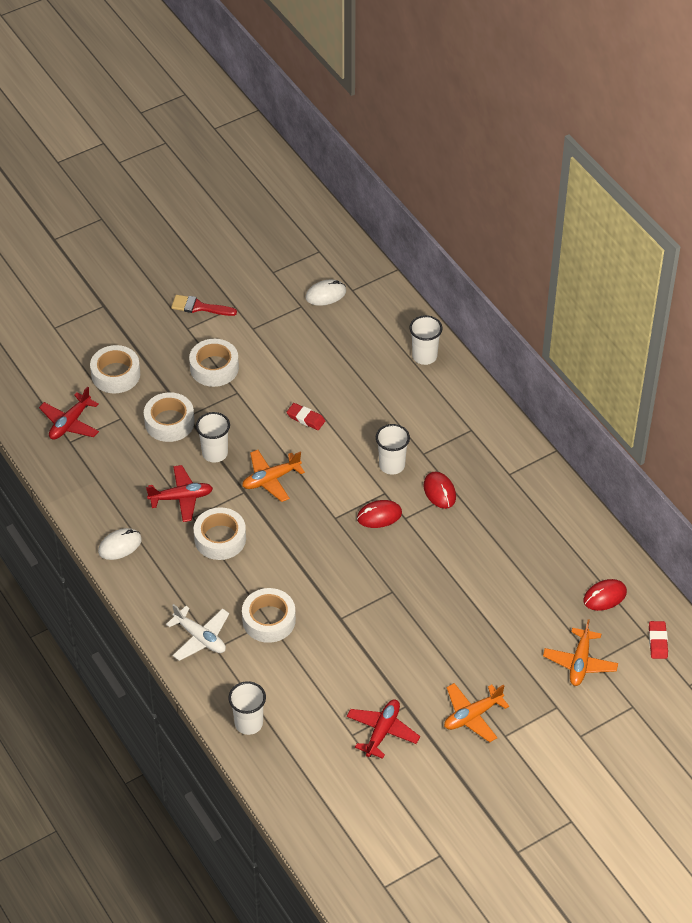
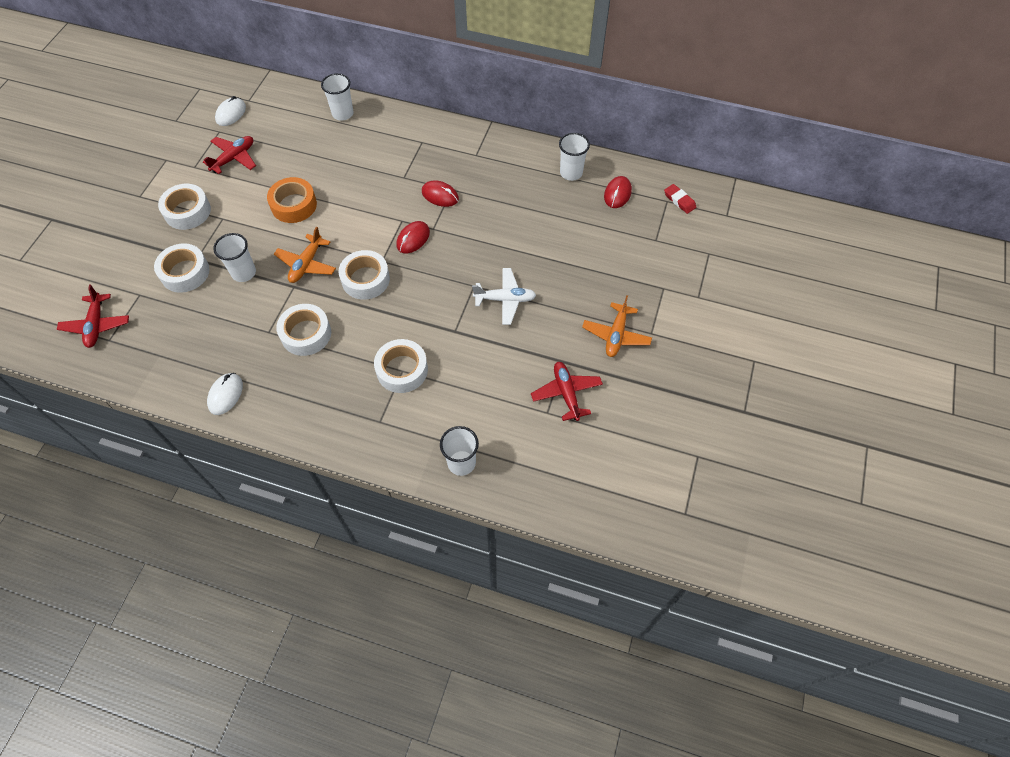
camera: 40 degrees left, 10 degrees up
white tape [90,345,140,393] -> white tape moved to [339,250,390,300]
red plane [146,465,213,522] -> red plane moved to [203,136,256,174]
white plane [166,604,229,661] -> white plane moved to [472,268,536,325]
red brush [171,295,237,316] -> none
red eraser [287,403,325,430] -> orange tape [267,177,317,223]
white cup [376,424,410,475] -> white cup moved to [559,133,590,181]
orange plane [543,619,618,686] -> none

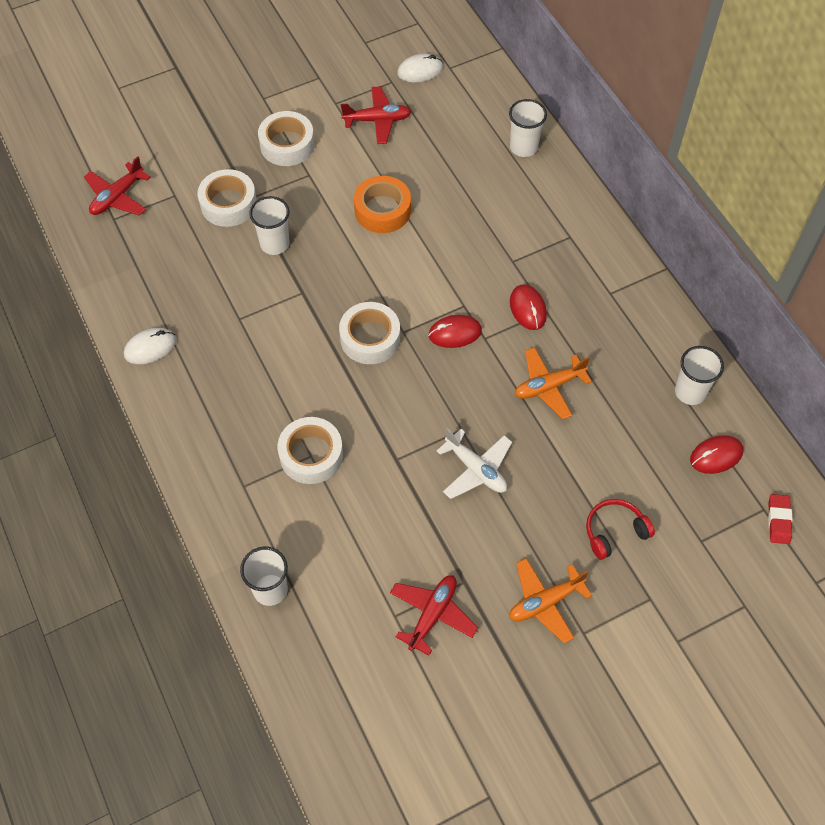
camera: 45 degrees right, 0 degrees up
orange plane [274,227,336,283] -> orange plane moved to [515,347,592,419]
white tape [276,304,331,356] -> none
none -> red headphones [586,499,655,560]

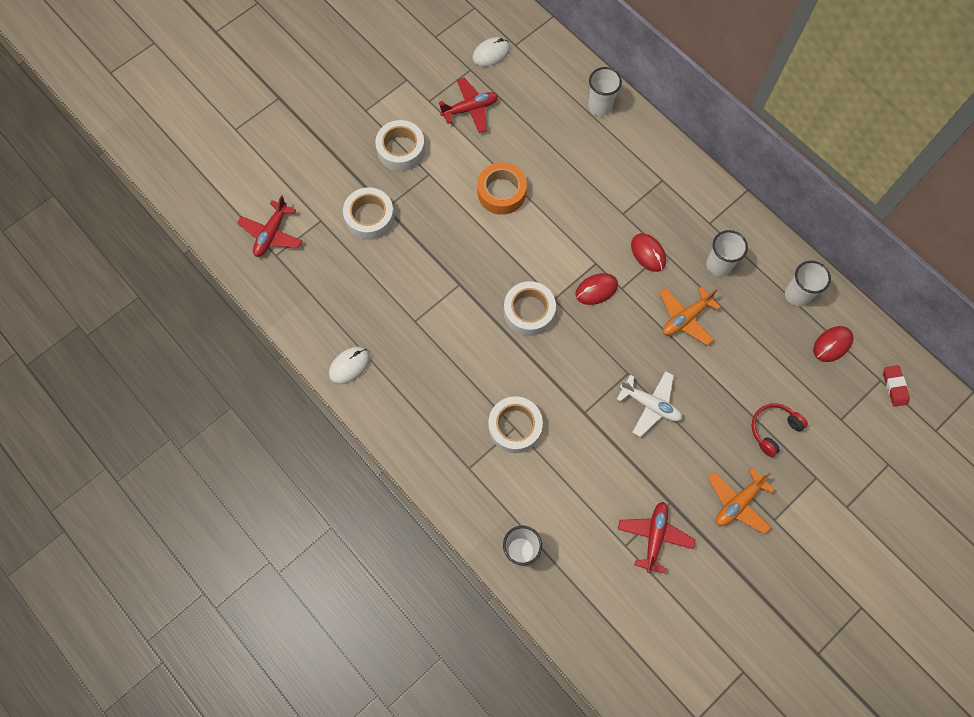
camera: 15 degrees left, 10 degrees up
white cup [249,196,290,255] -> white cup moved to [706,230,748,277]

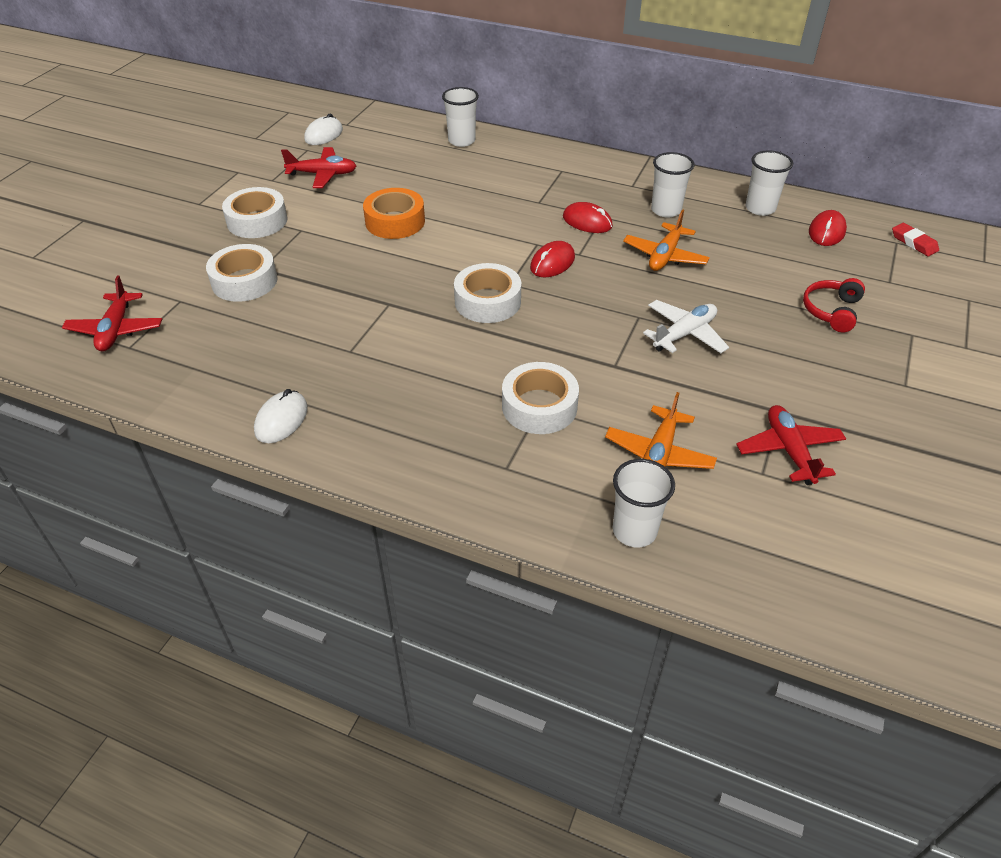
camera: 25 degrees left, 25 degrees down
red plane [439,78,498,133] -> red plane turned 45 degrees clockwise [281,147,356,188]
white plane [617,371,682,437] -> white plane turned 45 degrees counterclockwise [643,300,729,353]
orange plane [708,468,775,534] -> orange plane moved to [605,392,717,469]

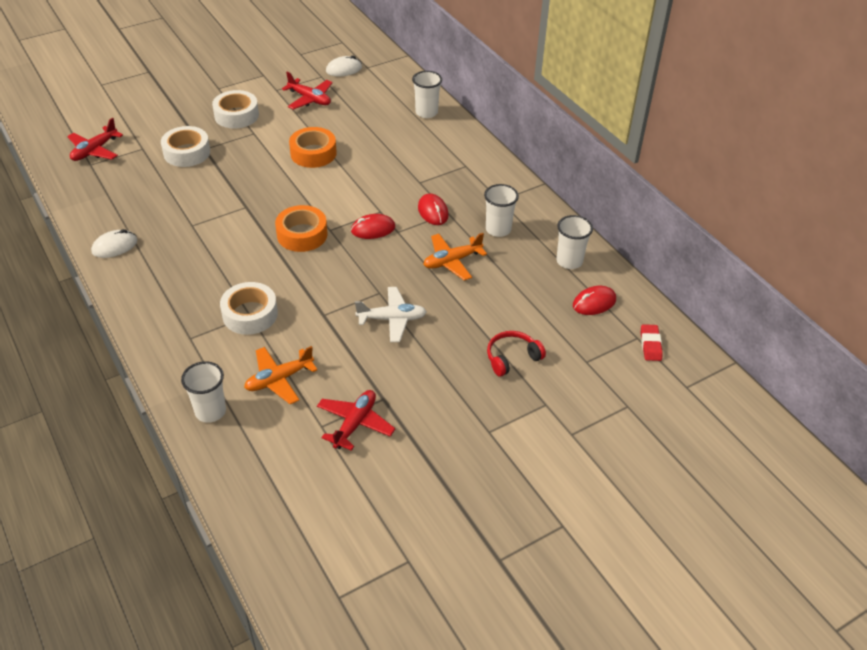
camera: 35 degrees right, 0 degrees up
white tape [454,263,521,323] -> orange tape [275,205,327,252]

